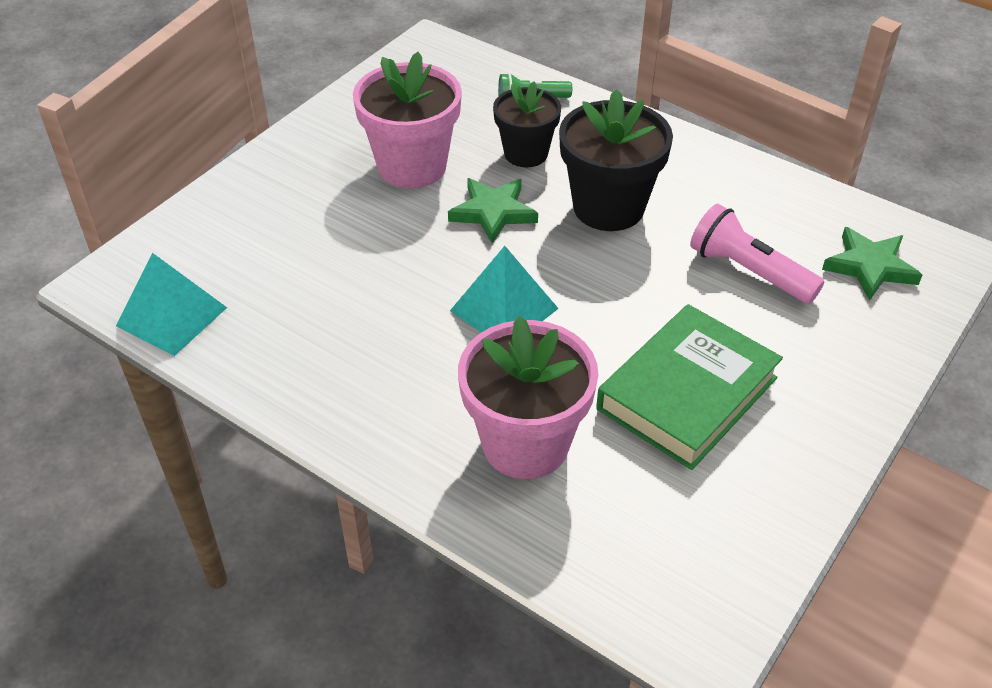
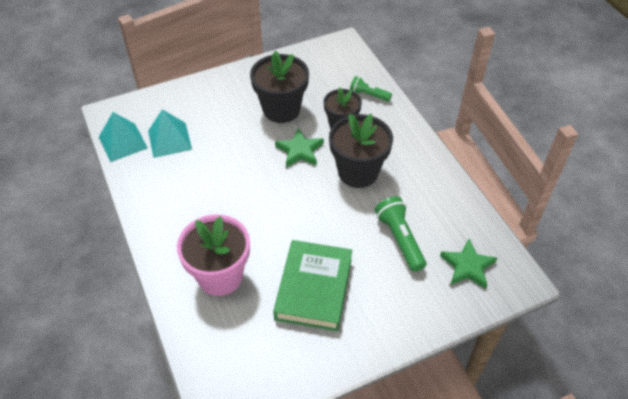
camera: 30 degrees right, 5 degrees up
pink flower pot [353,52,462,188] -> black flower pot [250,51,309,123]
turquoise pyramid [450,246,559,333] -> turquoise pyramid moved to [148,109,192,158]
green book [596,304,783,470] -> green book turned 60 degrees counterclockwise [273,240,352,331]
pink flashlight [690,204,824,304] -> green flashlight [375,196,426,272]

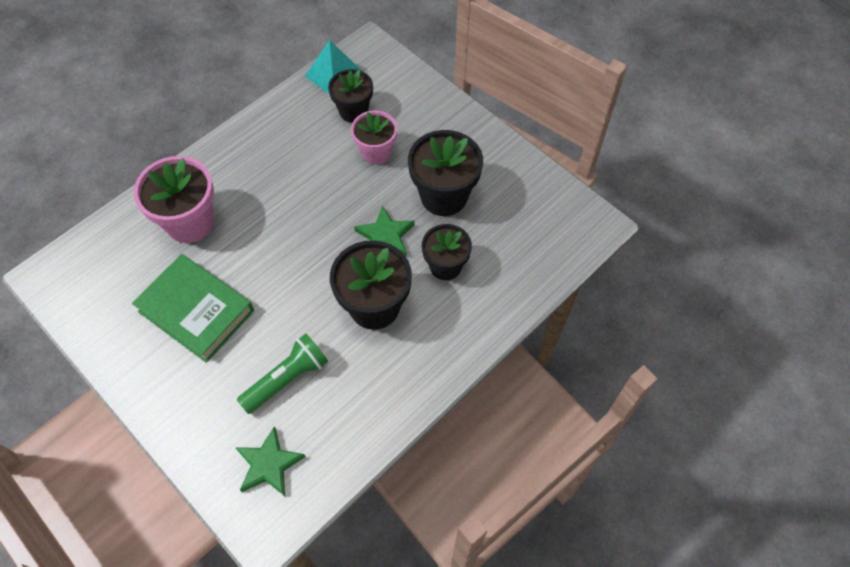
camera: 70 degrees right, 10 degrees up
turquoise pyramid [148,109,192,158] -> black flower pot [328,69,373,123]
green book [273,240,352,331] -> green book turned 45 degrees clockwise [132,254,254,363]
green flashlight [350,76,392,102] -> none
none -> pink flower pot [351,110,397,165]

